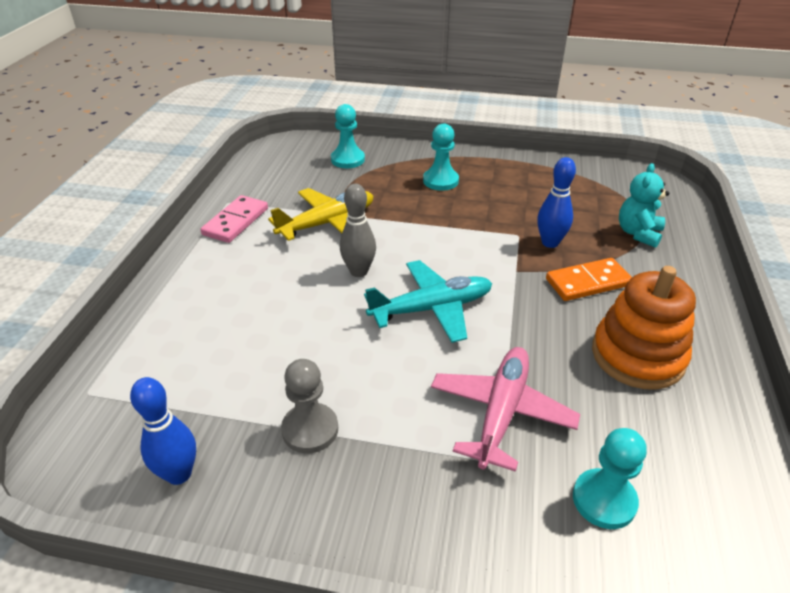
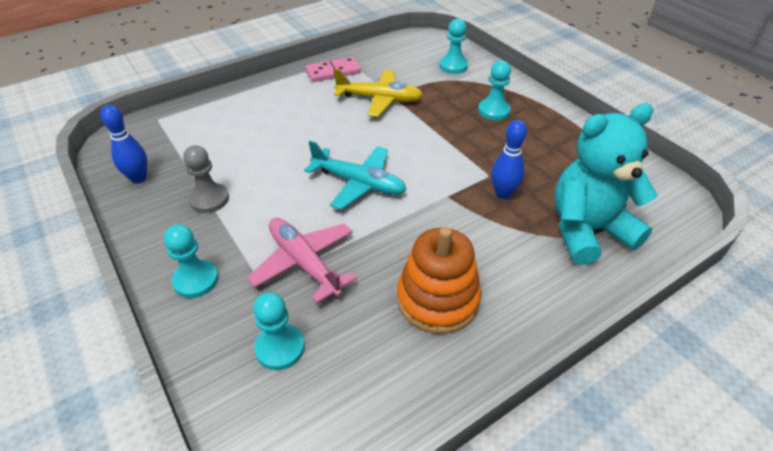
camera: 45 degrees right, 5 degrees up
grey bowling pin [340,184,376,277] -> none
pink plane [431,347,580,472] -> pink plane turned 105 degrees counterclockwise [247,218,357,304]
orange domino [546,258,632,301] -> none
turquoise teddy bear [619,163,669,248] -> turquoise teddy bear [554,103,658,265], size x1.89
none -> turquoise pawn [164,224,219,298]

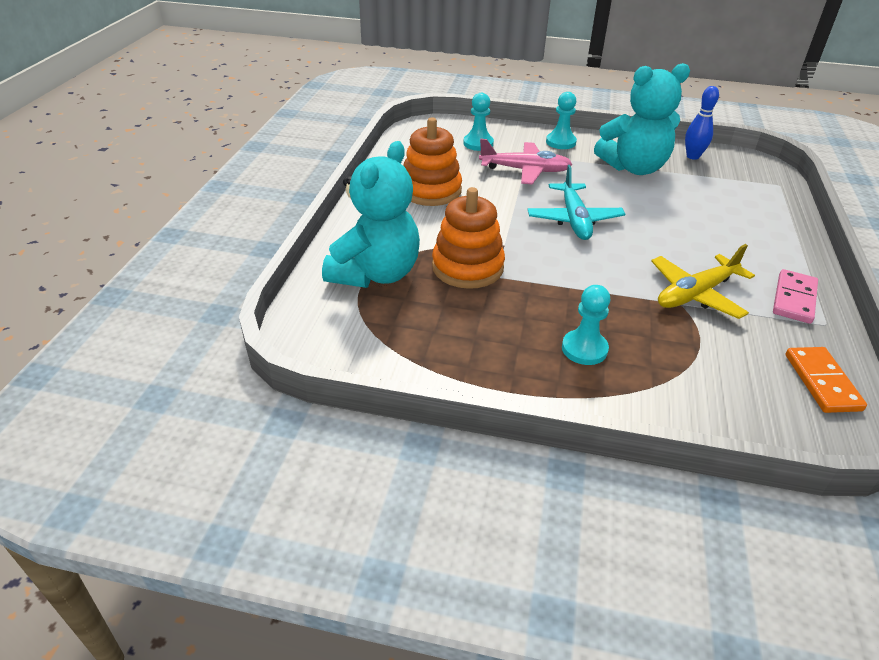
camera: 135 degrees right, 5 degrees down
grey pawn [183,145,229,213] -> turquoise teddy bear [594,63,690,175]
turquoise plane [304,141,407,210] -> turquoise plane turned 75 degrees counterclockwise [528,165,625,240]
turquoise pawn [439,18,468,74] -> none
blue bowling pin [491,120,527,199] -> orange stacking toy [432,187,505,289]
none -> orange domino [785,347,867,413]

